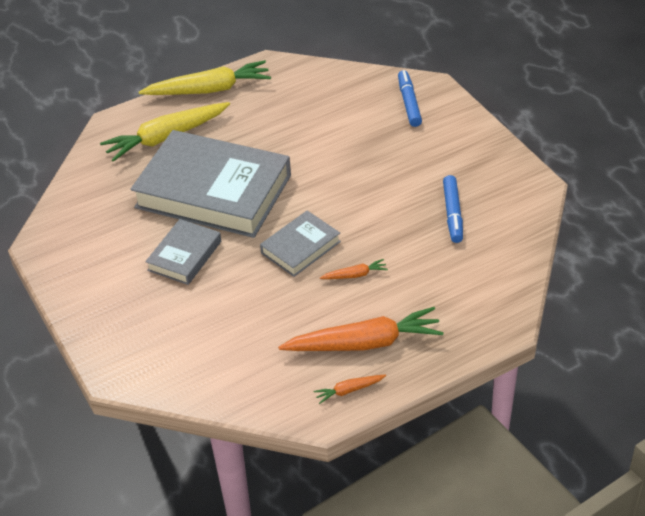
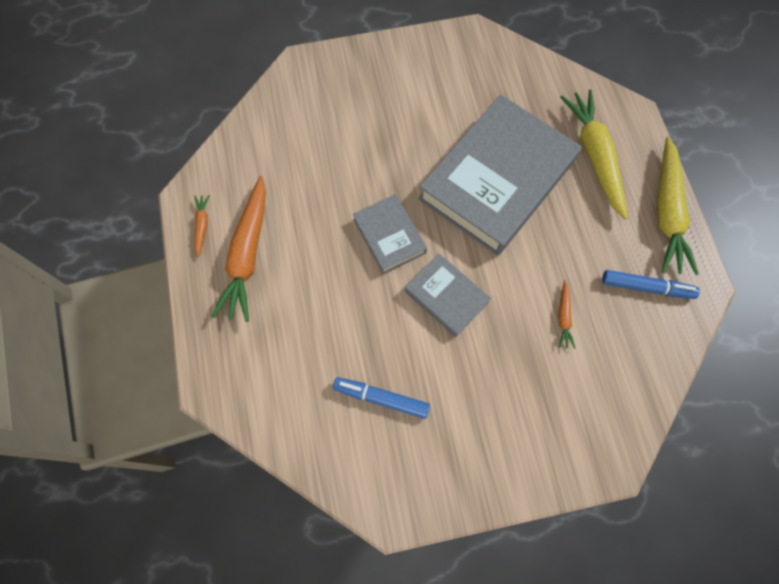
camera: 105 degrees right, 25 degrees up
grey book [145,219,221,285] -> grey book moved to [405,254,491,337]
orange carrot [320,259,388,279] -> orange carrot moved to [558,280,575,349]
blue marker [398,70,422,127] -> blue marker moved to [602,270,700,299]

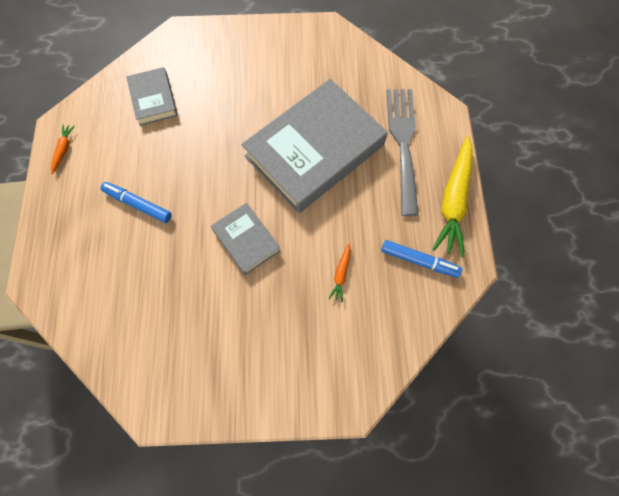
camera: 10 degrees right, 0 degrees up
orange carrot [212,176,266,322] -> none
blue marker [333,377,430,419] -> blue marker moved to [101,182,172,223]
grey book [353,194,427,274] -> grey book moved to [126,67,178,126]
yellow carrot [560,90,628,220] -> grey fork [386,89,419,216]

